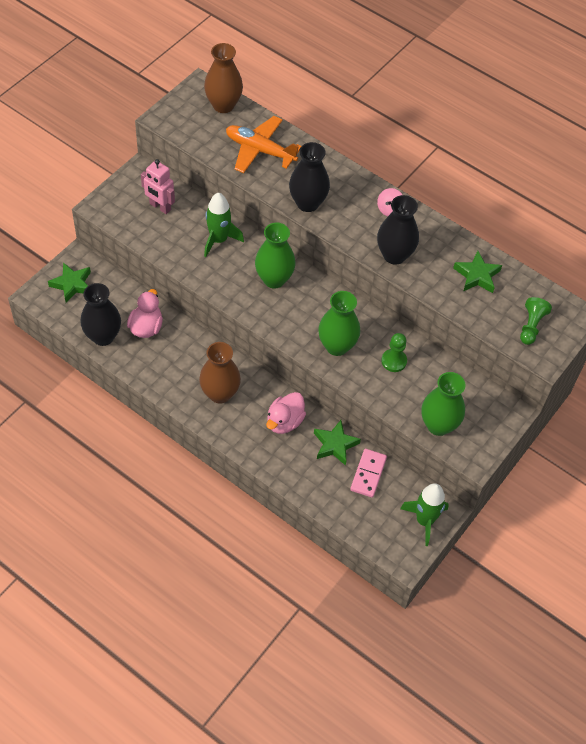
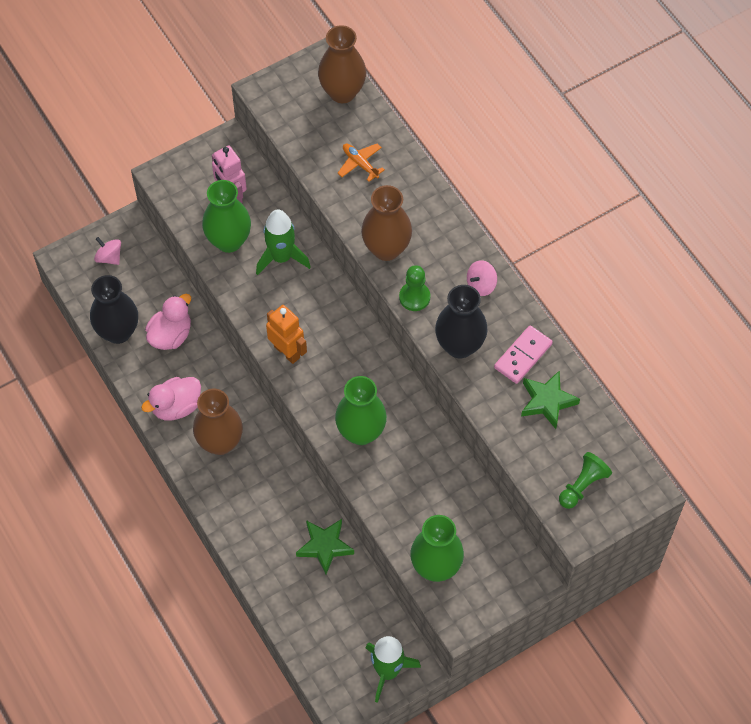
camera: 25 degrees right, 5 degrees up
green star [48,262,91,303] -> pink spinning top [94,237,121,265]
orange plane [226,116,301,173] -> orange plane [338,143,385,182], size x0.52
green vase [255,223,295,288] -> green vase moved to [202,180,251,253]
pink duck [266,392,306,434] -> pink duck moved to [141,377,201,421]
black vase [289,142,330,212] -> brown vase [361,185,412,261]
pink domino [350,449,387,498] -> pink domino moved to [494,325,553,384]
green pawn [381,333,407,372] -> green pawn moved to [399,265,430,311]
none -> orange robot [266,305,307,364]

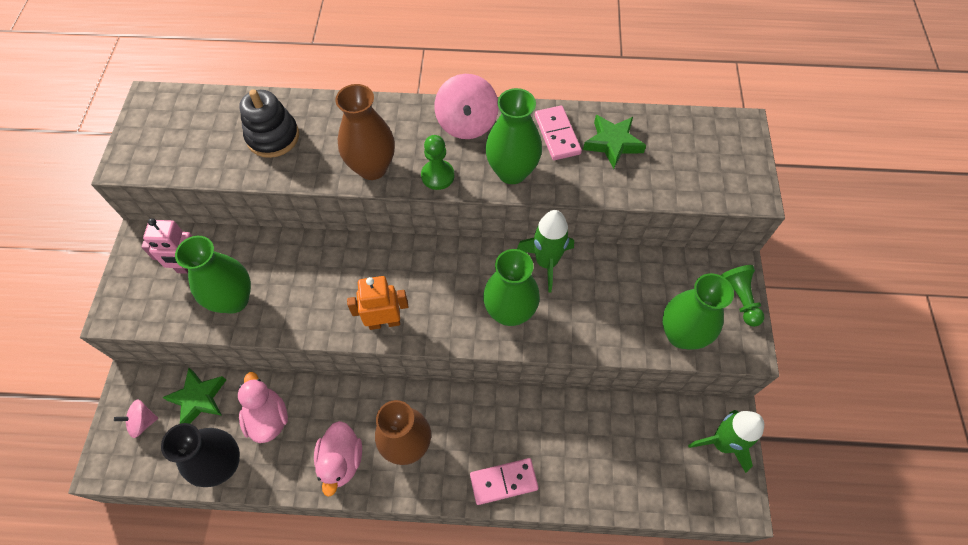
camera: 55 degrees left, 0 degrees up
green rocket [256,209,311,275] -> green rocket moved to [517,210,574,293]
green star [296,519,354,574] -> green star moved to [162,368,226,424]
brown vase [318,25,366,103] -> none
orange plane [338,143,385,182] -> black stacking toy [239,89,299,158]
black vase [435,285,487,358] -> green vase [485,88,542,184]
pink spinning top [467,260,497,296] -> pink spinning top [434,74,498,139], size x1.71
green pawn [559,452,612,509] -> green pawn moved to [721,265,764,327]
none -> pink domino [470,458,539,505]

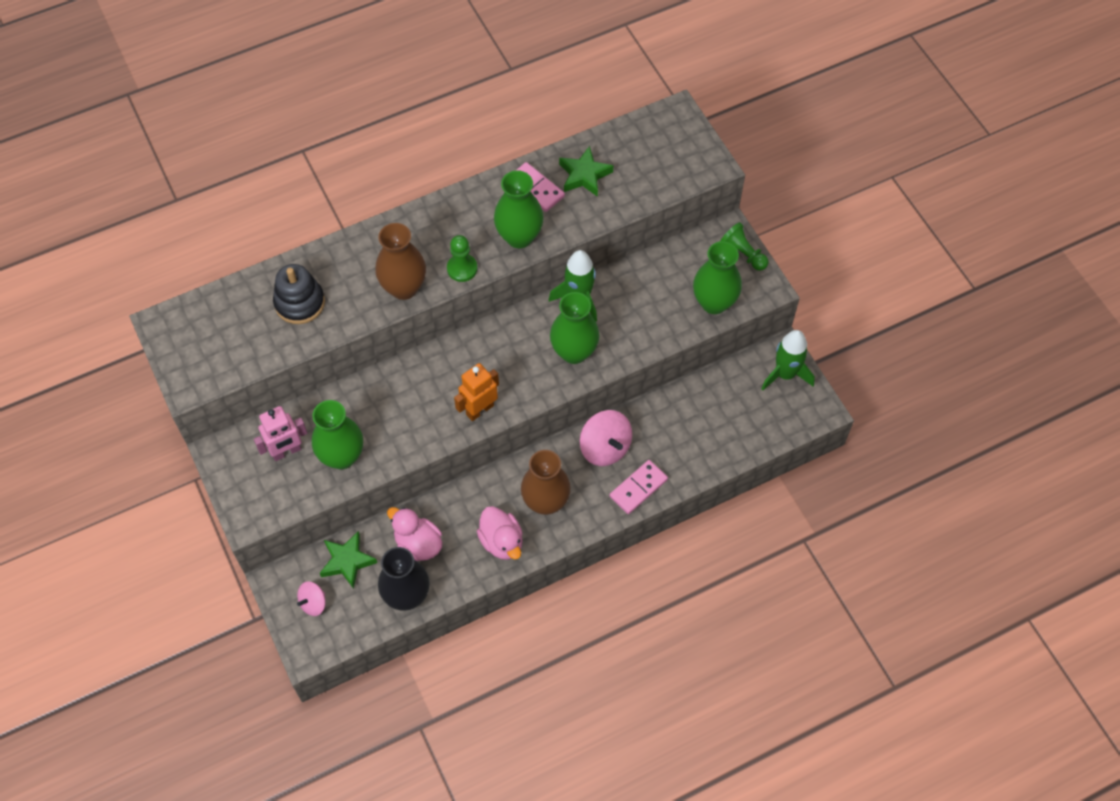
camera: 30 degrees left, 0 degrees up
pink spinning top [434,74,498,139] -> pink spinning top moved to [580,410,632,466]

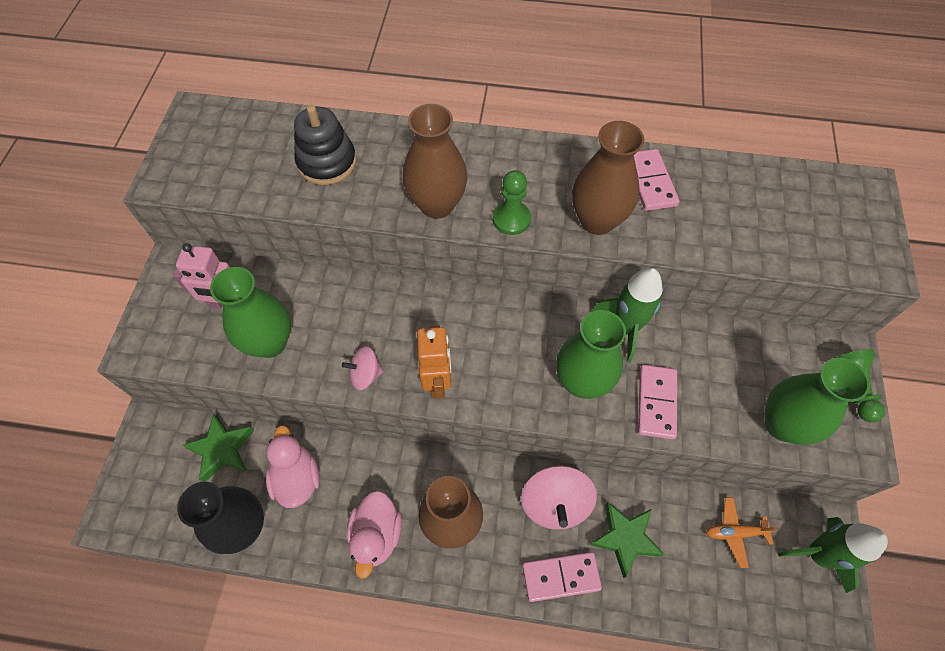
camera: 35 degrees right, 0 degrees up
pink spinning top [297,581,326,616] -> pink spinning top moved to [342,346,384,390]
orange robot [454,363,499,421] -> orange robot turned 90 degrees clockwise [417,326,451,399]
green vase [494,170,544,248] -> brown vase [572,121,644,235]
green star [559,146,613,197] -> green star moved to [589,502,665,578]
none -> pink domino [638,365,677,439]
none -> orange plane [706,497,779,568]

